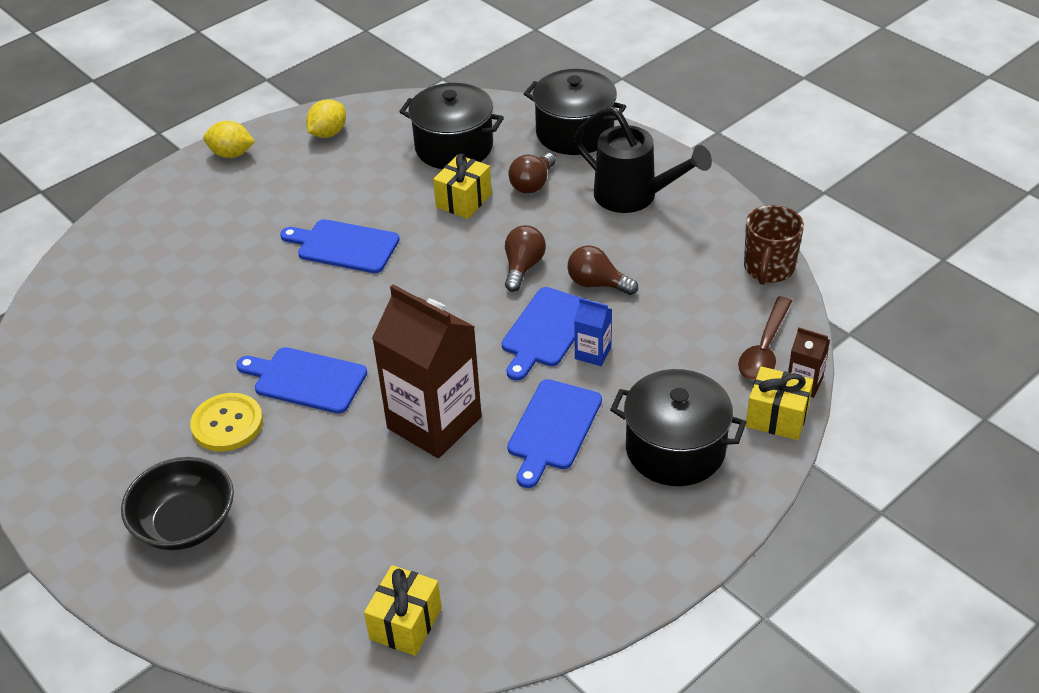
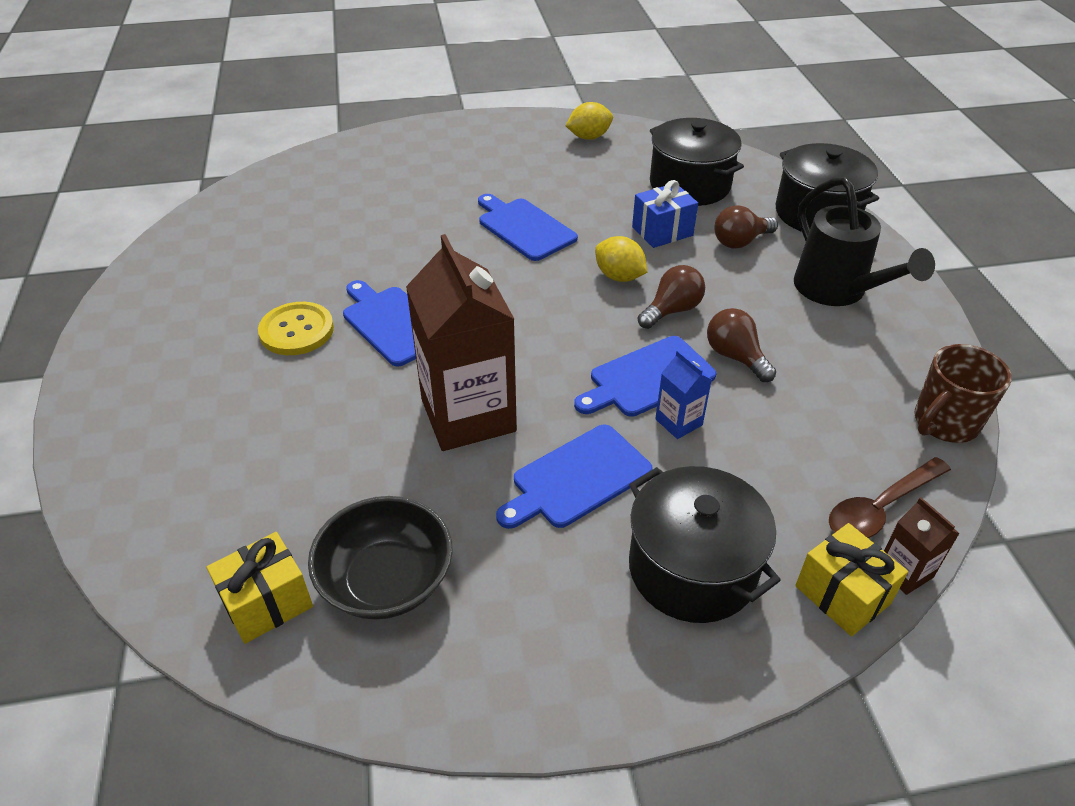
camera: 30 degrees right, 0 degrees up
black bowl [121,457,234,550] -> black bowl moved to [308,496,453,619]
yellow lemon [203,121,255,158] -> yellow lemon moved to [595,236,647,282]
yellow gift [433,154,492,219] -> blue gift [632,180,698,248]

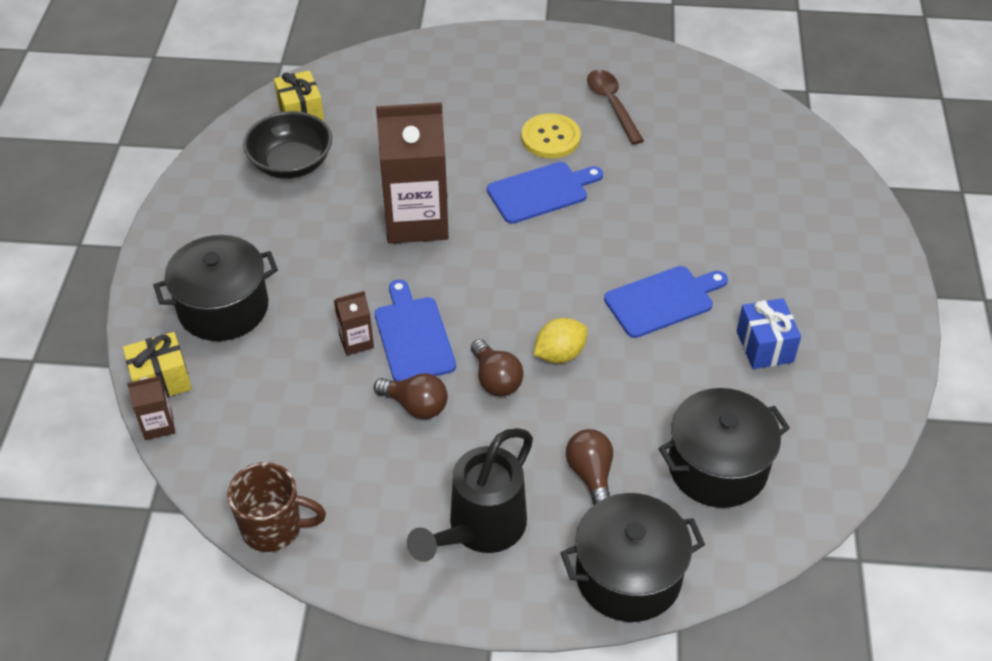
camera: 105 degrees right, 5 degrees up
blue cutting board [496,425,653,529] -> none
yellow lemon [565,102,613,140] -> none
blue gift [632,180,698,248] -> blue gift moved to [737,298,801,369]
blue carton [655,350,712,439] -> brown carton [334,291,374,355]
brown light bulb [707,308,776,382] -> brown light bulb turned 45 degrees clockwise [374,373,448,419]
black watering can [794,176,935,306] -> black watering can turned 45 degrees counterclockwise [407,428,533,562]
brown spoon [829,457,951,538] -> brown spoon moved to [587,70,644,145]
brown mug [915,344,1012,443] -> brown mug turned 120 degrees clockwise [227,462,326,552]

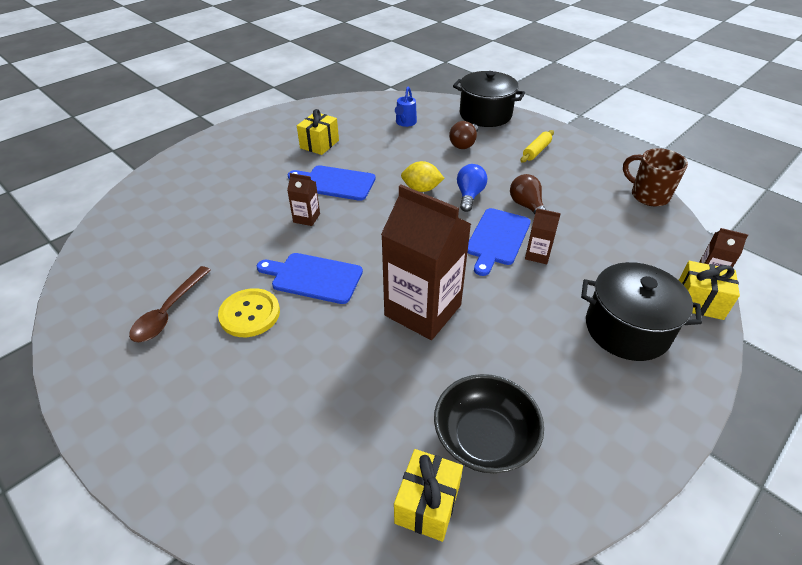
camera: 140 degrees left, 5 degrees down
black watering can [407,428,533,562] -> yellow rolling pin [521,130,554,163]
brown light bulb [471,339,524,396] -> blue light bulb [457,164,487,212]
black pot [658,388,790,508] -> blue watering can [395,87,417,127]
blue gift [737,298,801,369] -> yellow gift [297,109,339,155]
none -> brown carton [287,173,320,226]

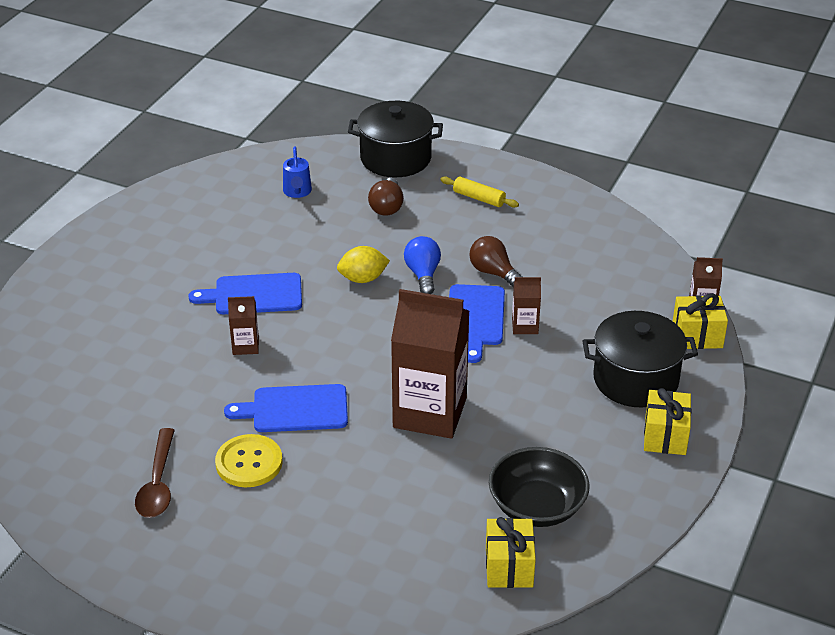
camera: 20 degrees left, 5 degrees down
yellow gift [297,109,339,155] -> yellow gift moved to [644,388,691,455]
yellow rolling pin [521,130,554,163] -> yellow rolling pin turned 75 degrees counterclockwise [440,176,519,208]
brown mug [623,148,688,206] -> none

